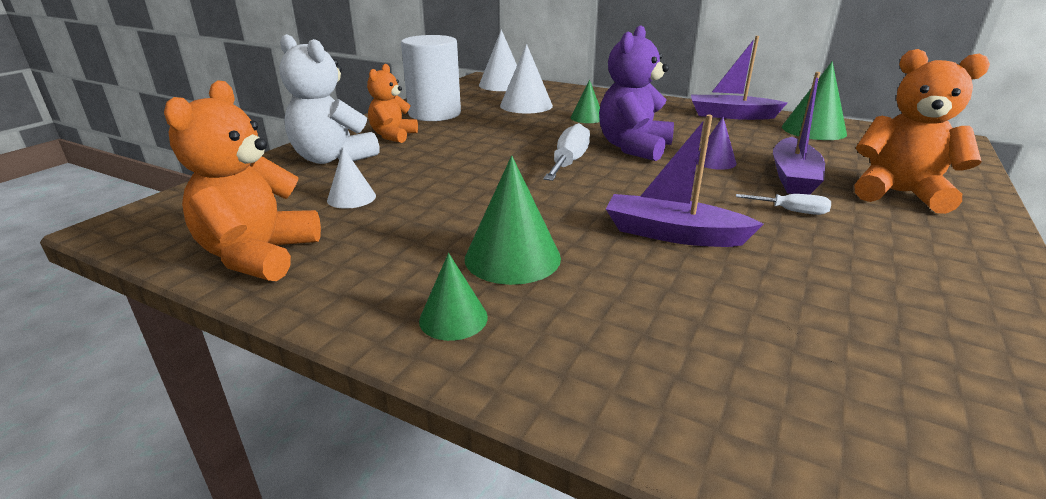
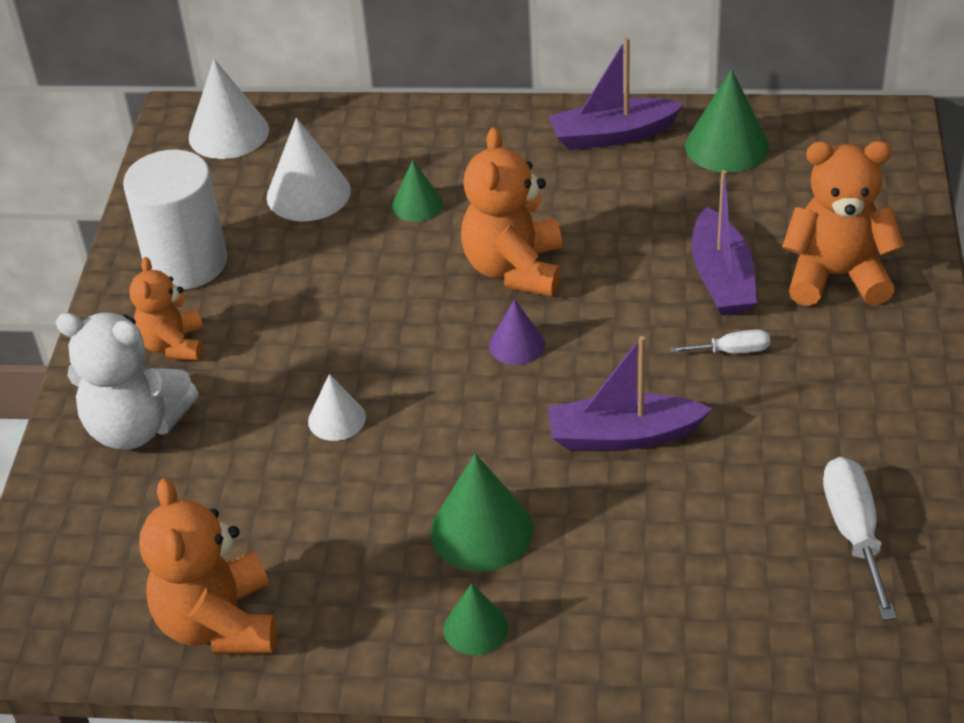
camera: 20 degrees left, 15 degrees up
white cone [327,147,376,209] -> white cone moved to [308,374,366,441]
white screwdriver [543,123,590,181] -> white screwdriver moved to [823,457,897,620]
purple teddy bear [599,25,674,161] -> orange teddy bear [461,127,562,296]
purple cone [697,117,736,170] -> purple cone moved to [489,299,545,365]

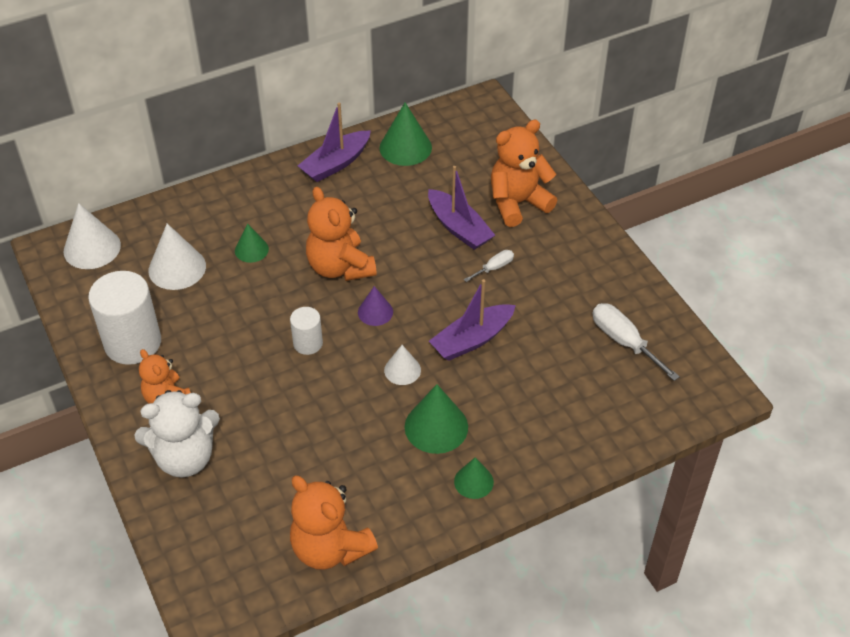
camera: 35 degrees left, 5 degrees up
white cone [308,374,366,441] -> white cone moved to [384,345,421,385]
none -> white cylinder [290,307,323,355]

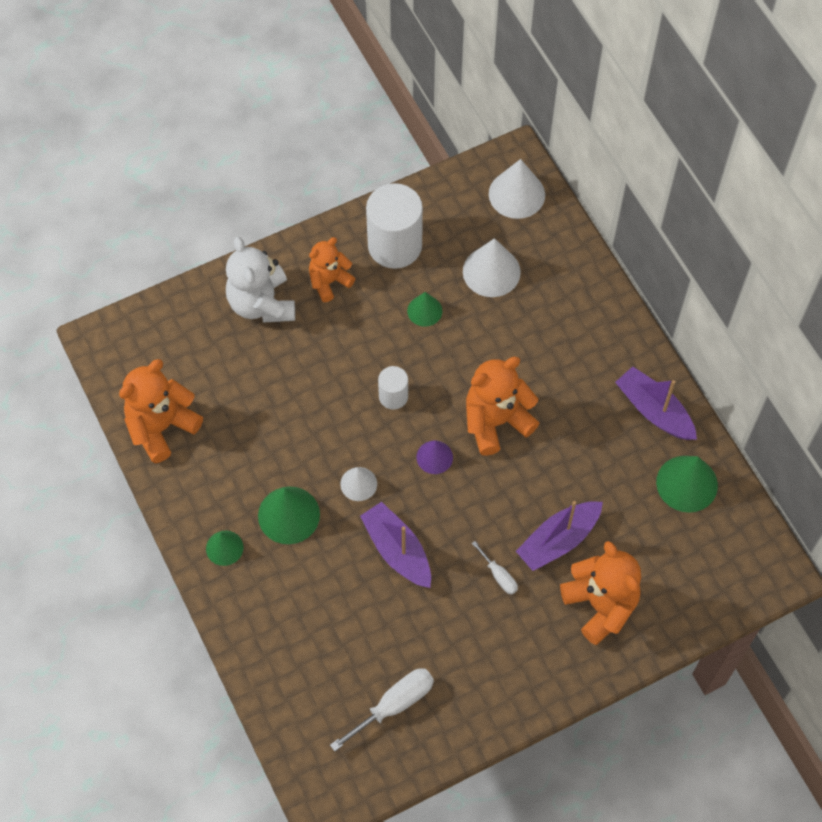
camera: 90 degrees right, 15 degrees up
green cone [235,223,269,263] -> green cone moved to [407,292,442,327]

